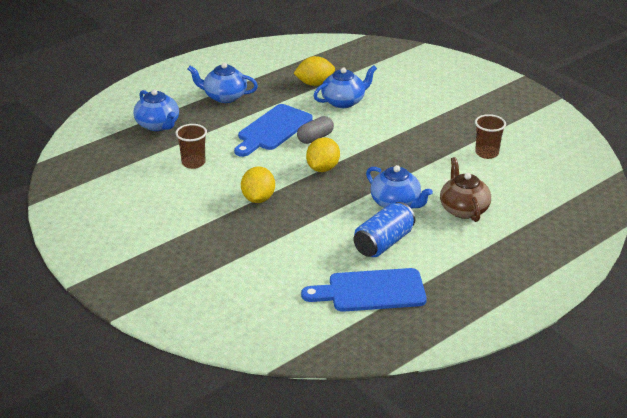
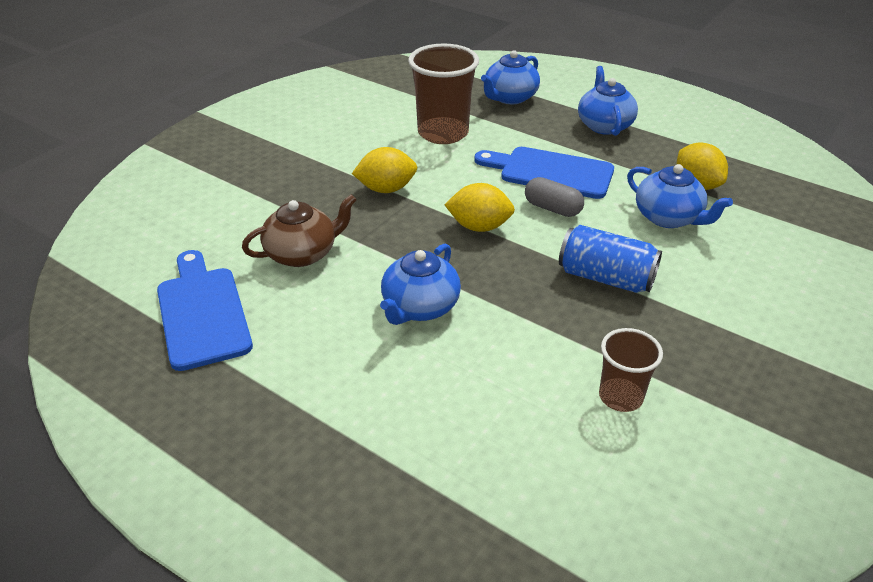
camera: 75 degrees right, 5 degrees up
brown cup [175,124,207,169] -> brown cup [408,44,479,144], size x1.73
blue can [354,202,415,257] -> blue can moved to [559,225,662,293]
brown teapot [440,157,491,222] -> brown teapot moved to [242,194,357,267]

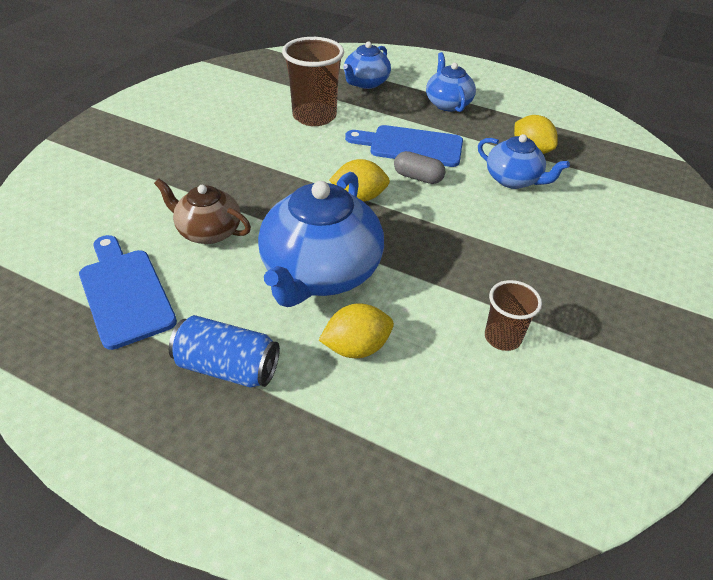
camera: 10 degrees left, 5 degrees up
brown teapot [242,194,357,267] -> brown teapot turned 120 degrees counterclockwise [154,179,251,244]
yellow lemon [352,147,417,193] -> yellow lemon moved to [319,304,394,358]
blue teapot [380,244,461,325] -> blue teapot [258,172,384,307], size x1.76
blue can [559,225,662,293] -> blue can moved to [169,315,280,388]

